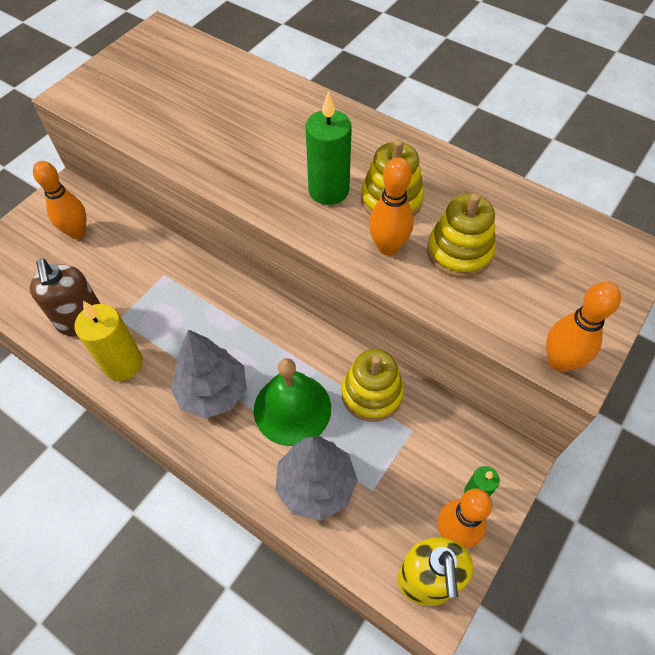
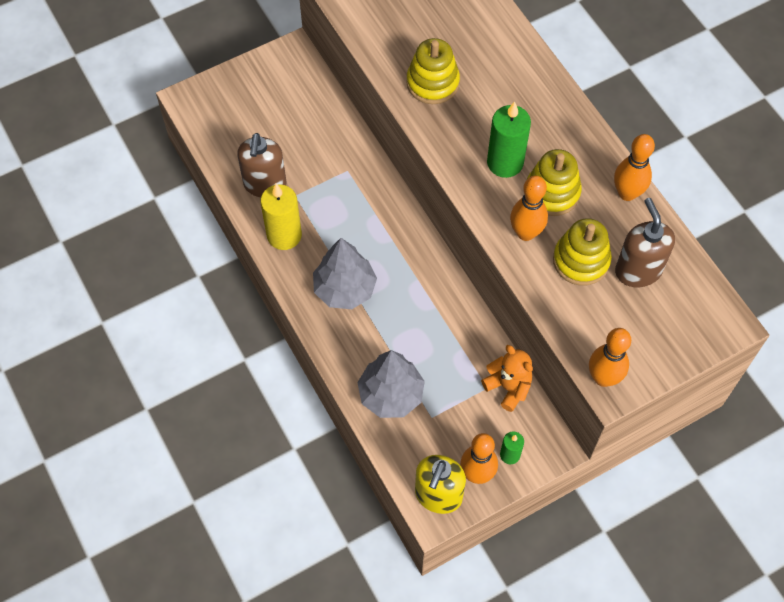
camera: 25 degrees right, 5 degrees up
orange bowling pin [33,161,86,239] -> orange bowling pin moved to [614,134,655,201]
green bell [254,358,331,446] -> none
yellow stacking toy [341,349,404,422] -> yellow stacking toy moved to [406,38,460,104]
none -> orange teddy bear [481,345,533,412]
none -> brown soap dispenser [615,198,675,287]

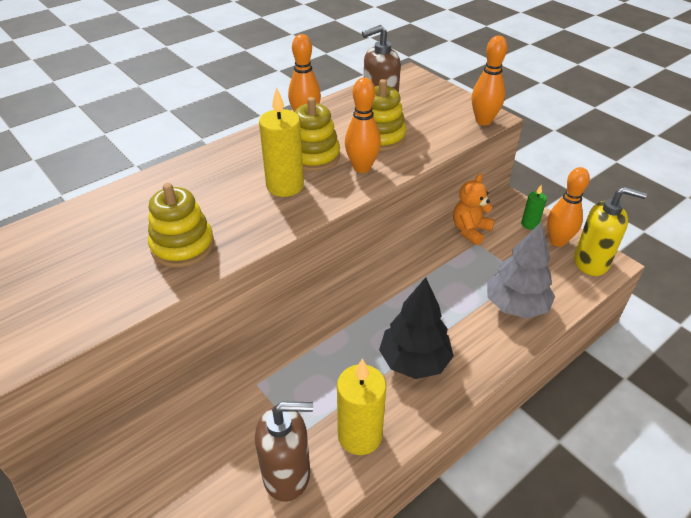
camera: 100 degrees left, 20 degrees down
grey tree [313,238,377,309] -> black tree [379,277,454,379]
green candle [487,101,531,178] -> yellow candle [259,87,304,197]

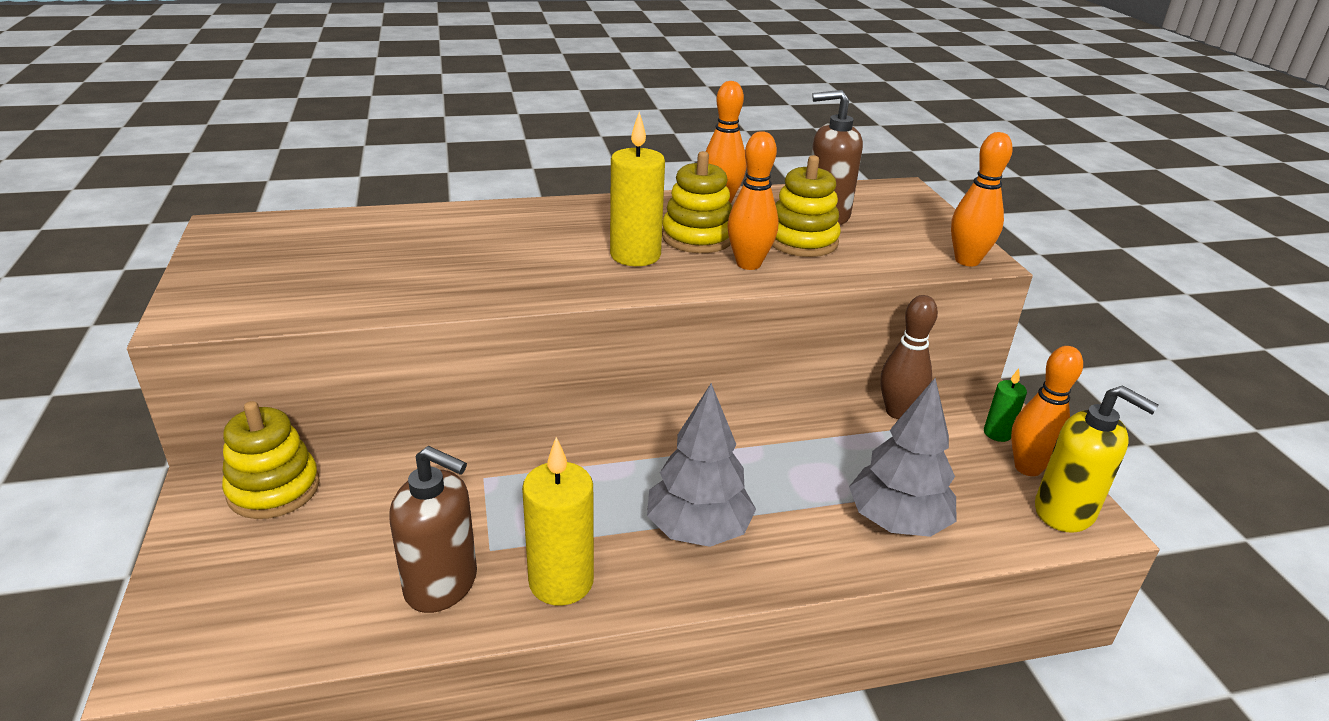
camera: 25 degrees right, 10 degrees down
yellow stacking toy [148,183,214,268] -> yellow stacking toy moved to [222,401,320,519]
black tree [379,277,454,379] -> grey tree [647,383,756,547]
orange teddy bear [453,174,495,245] -> brown bowling pin [881,295,938,419]

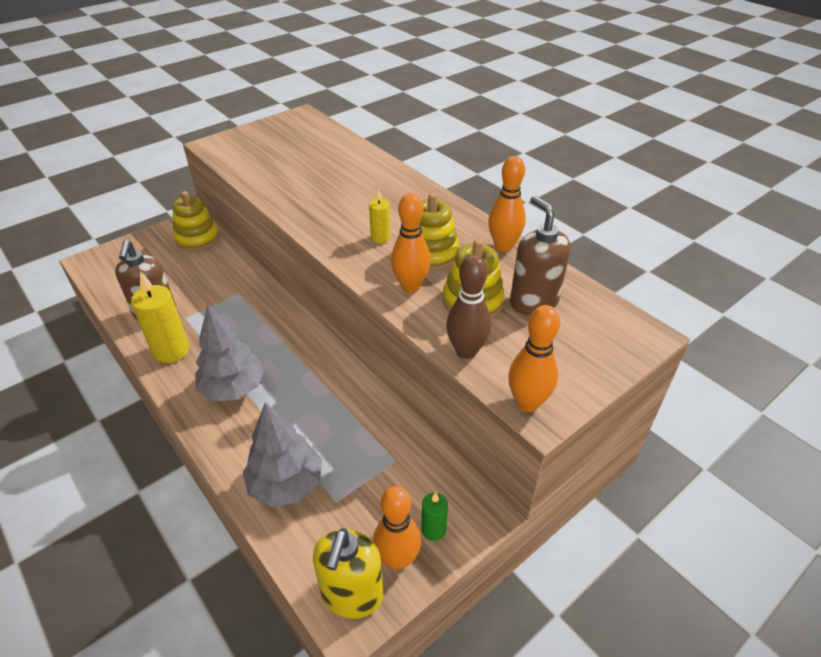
camera: 65 degrees right, 10 degrees up
yellow candle [610,112,665,266] -> yellow candle [369,189,390,243], size x0.54
brown bowling pin [881,295,938,419] -> brown bowling pin moved to [446,255,491,359]

